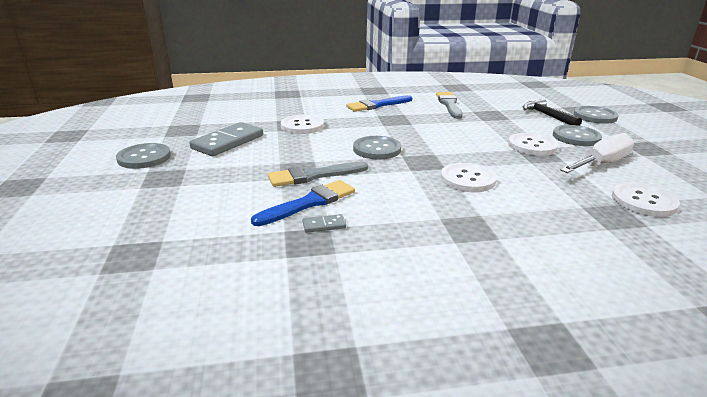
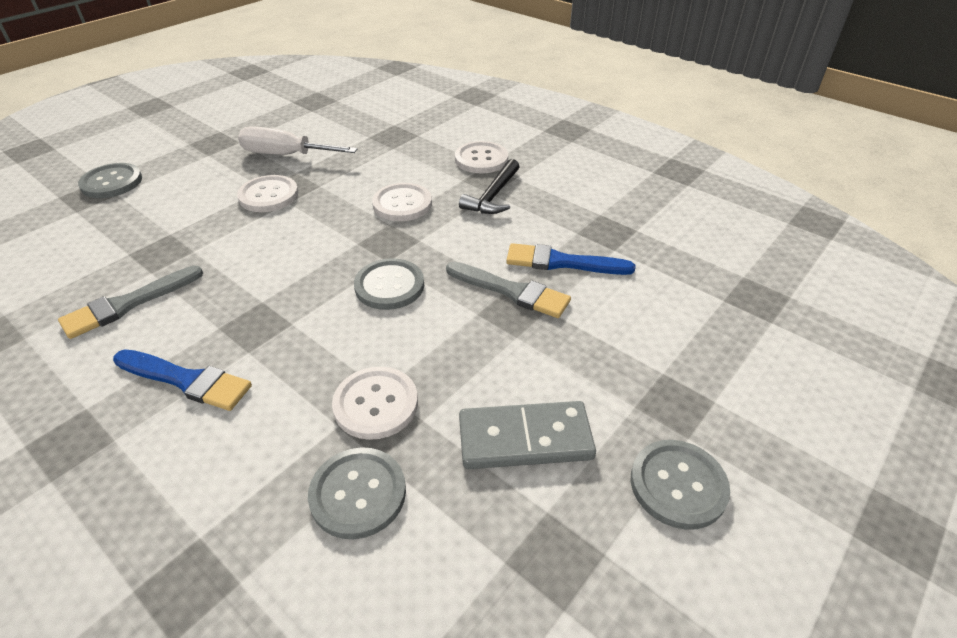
camera: 130 degrees left, 15 degrees up
grey domino [302,214,346,233] -> none
black hammer [523,99,582,126] -> black hammer moved to [459,159,520,214]
grey button [553,125,602,146] -> grey button moved to [308,447,406,539]
white button [612,183,680,217] -> white button moved to [455,141,508,174]

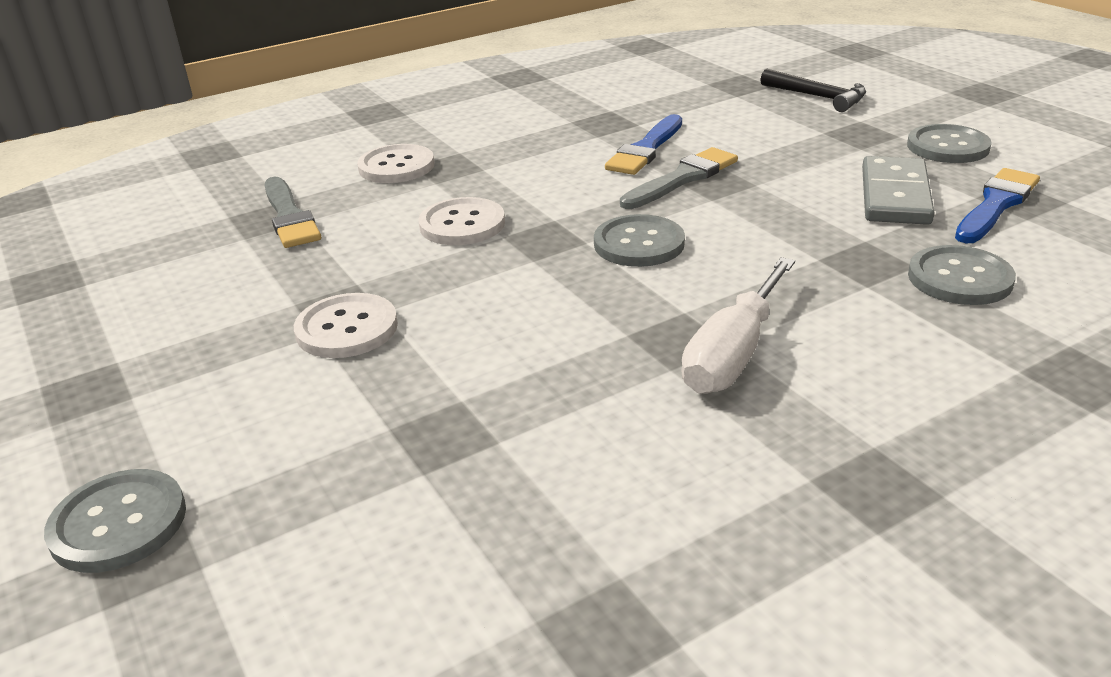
camera: 70 degrees left, 10 degrees down
grey brush [58,266,203,339] -> grey brush moved to [264,177,321,248]
blue brush [113,350,252,411] -> blue brush moved to [955,168,1040,243]
white screwdriver [238,126,357,155] -> white screwdriver moved to [681,257,795,394]
white button [332,367,418,440] -> none
black hammer [459,159,520,214] -> black hammer moved to [760,69,866,112]

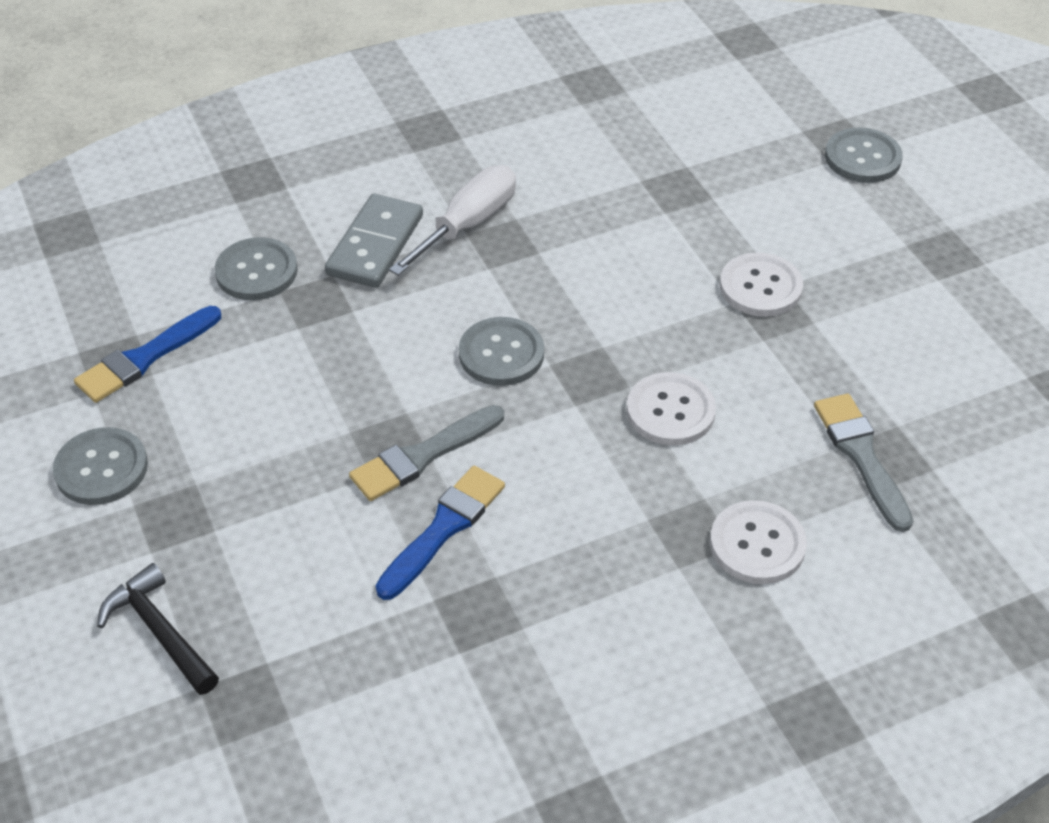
camera: 175 degrees left, 15 degrees up
grey domino [862,156,935,225] -> grey domino moved to [325,194,423,288]

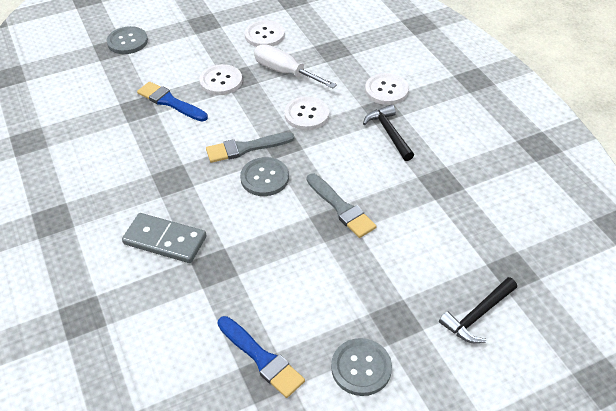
camera: 90 degrees left, 0 degrees up
grey button [215,237,298,300] -> none
blue brush [376,466,505,600] -> blue brush moved to [137,82,208,122]
white screwdriver [389,165,516,276] -> white screwdriver moved to [254,44,337,88]
grey brush [814,394,913,532] -> grey brush moved to [206,132,294,163]
none -> white button [245,20,285,47]
none -> black hammer [363,105,414,161]

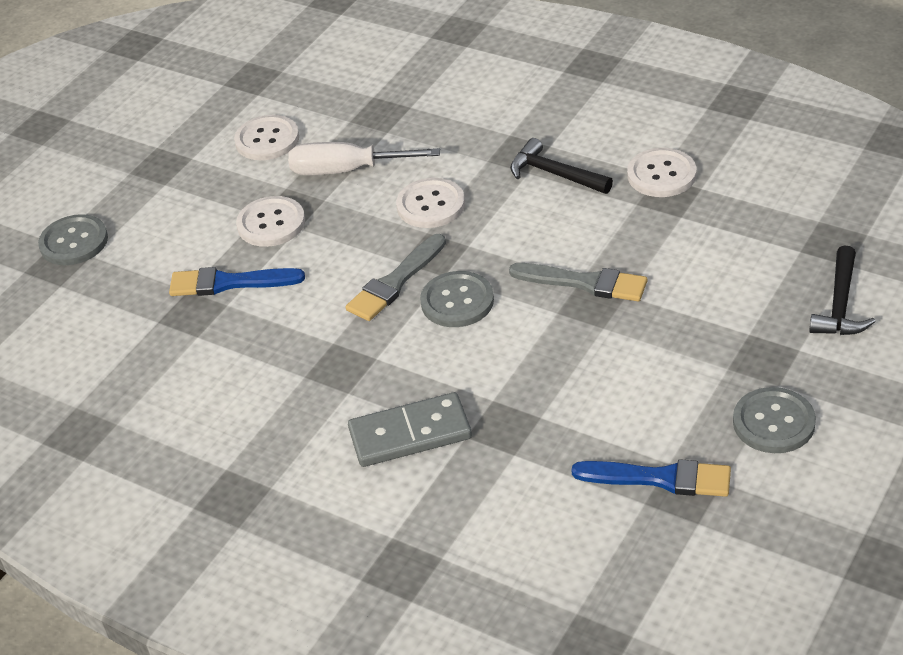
camera: 30 degrees left, 5 degrees down
white button [365,73,409,105] -> white button moved to [627,148,696,197]

